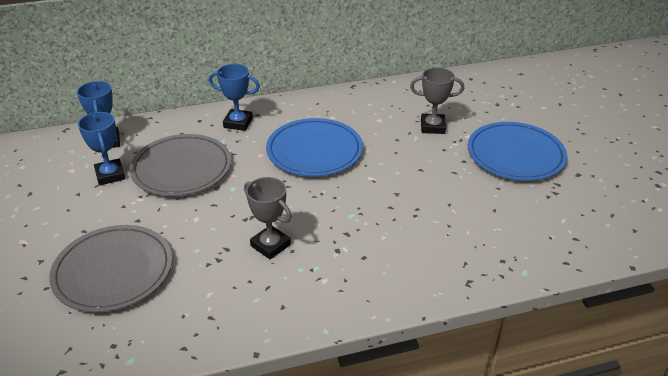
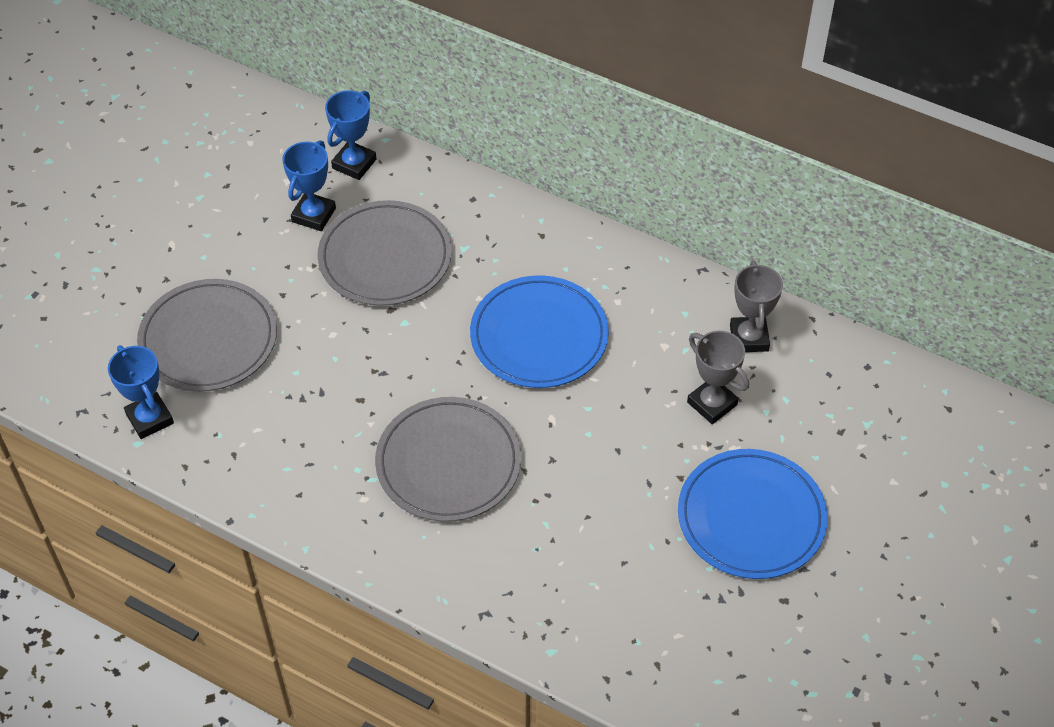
camera: 45 degrees right, 15 degrees up
blue trophy [209,64,260,131] -> blue trophy moved to [108,345,174,439]
grey trophy [244,177,292,260] -> grey trophy moved to [730,261,783,352]
none -> grey plate [375,397,521,522]

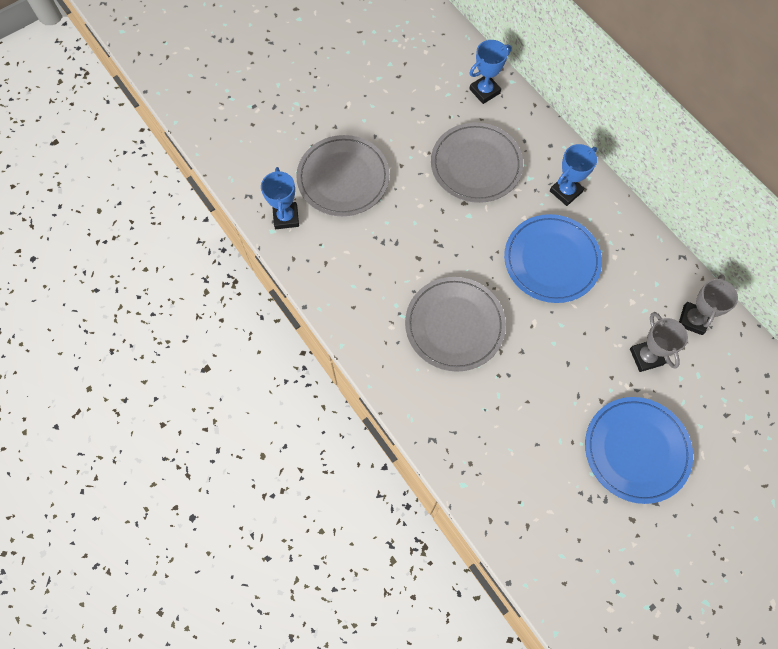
camera: 25 degrees right, 15 degrees up
blue trophy [282,140,336,231] -> blue trophy moved to [550,144,597,206]

